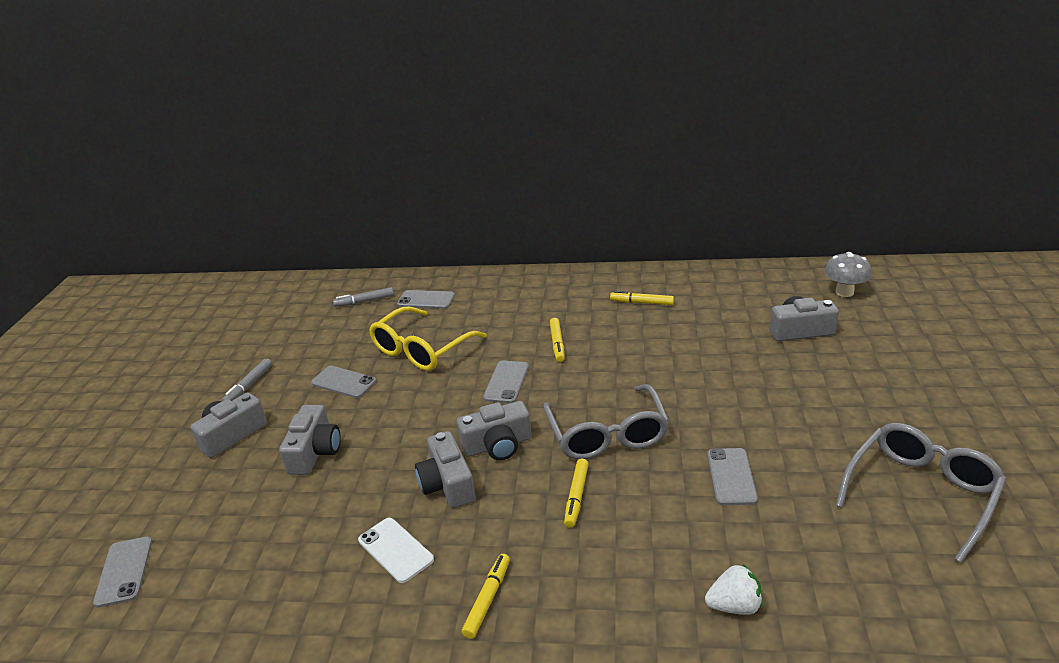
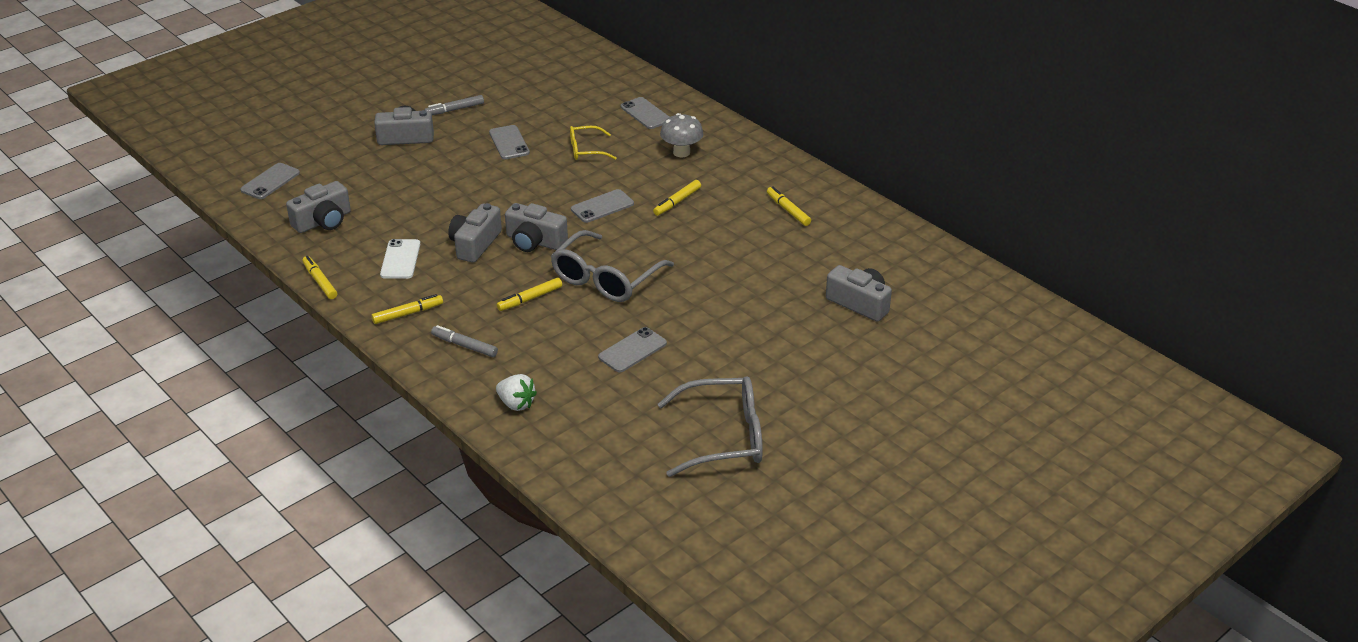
camera: 40 degrees right, 5 degrees up
grey camera [279,405,341,475] -> grey camera moved to [286,181,351,233]
grey marker [333,287,394,307] -> grey marker moved to [431,325,498,357]
yellow glasses [369,306,487,371] -> yellow glasses [570,126,617,160], size x0.56
grey mushroom [824,252,872,297] -> grey mushroom moved to [660,113,703,158]
none -> yellow marker [302,256,337,299]

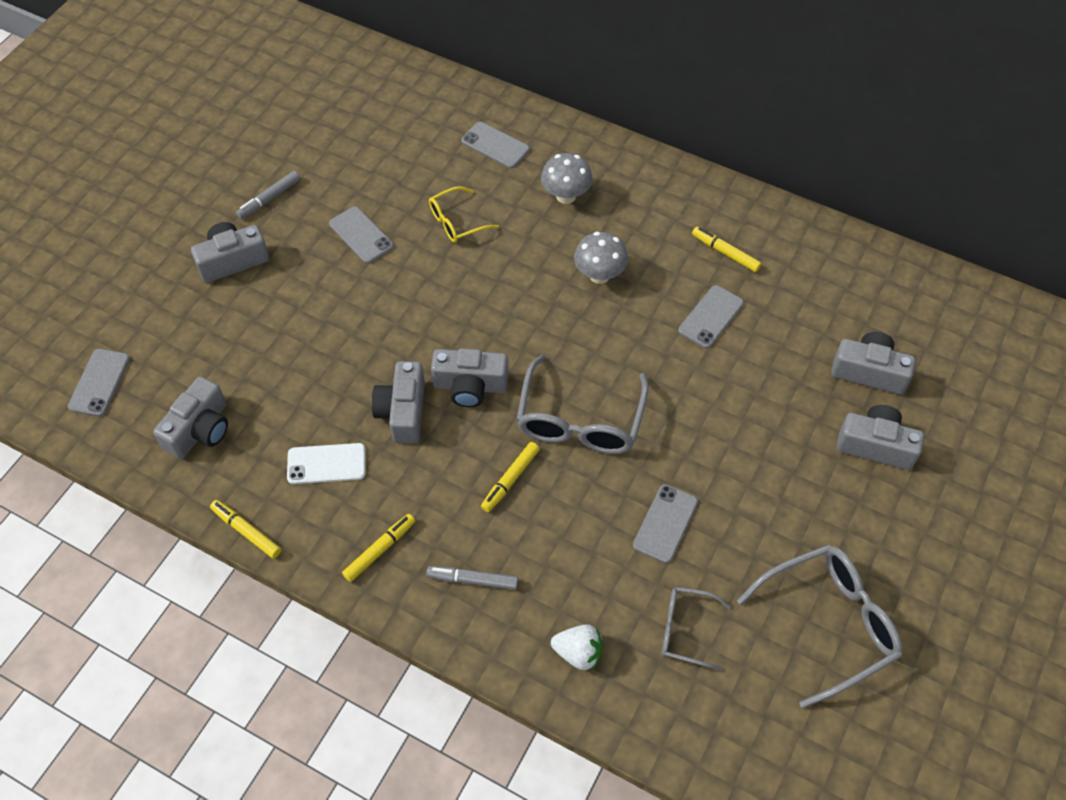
camera: 20 degrees left, 20 degrees up
white phone [380,239,420,279] -> white phone turned 75 degrees counterclockwise [287,443,366,484]
grey phone [571,189,634,223] -> grey phone moved to [678,285,744,348]
yellow marker [653,180,701,216] -> grey mushroom [574,232,628,284]
none -> grey glasses [662,587,731,671]
none -> grey camera [837,405,924,470]

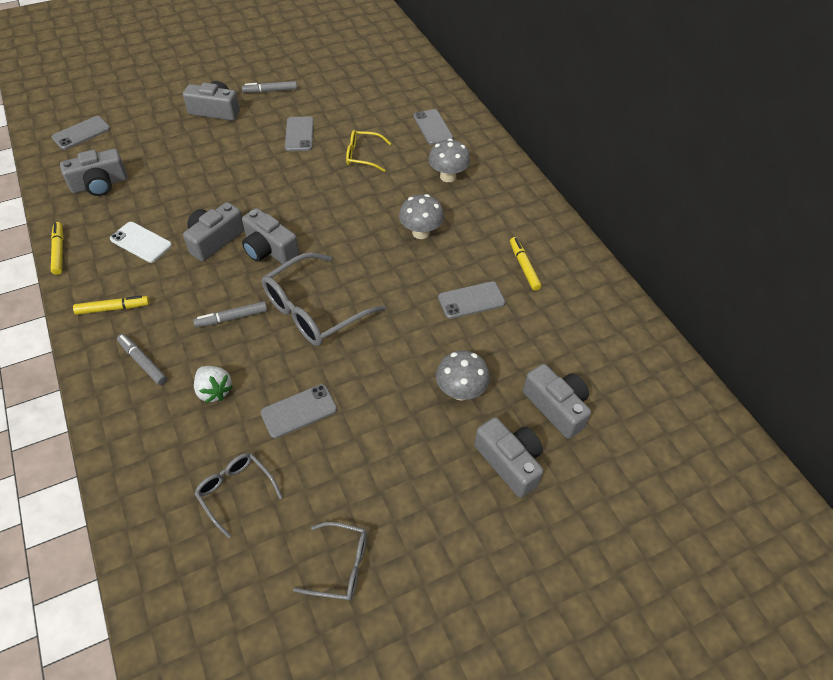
camera: 35 degrees right, 5 degrees down
yellow marker [481,442,540,512] -> grey marker [193,301,267,328]
white strawberry [551,624,603,670] -> white strawberry moved to [194,366,233,403]
grey glasses [737,545,902,708] -> grey glasses [293,522,367,601], size x0.56
none -> grey mushroom [436,350,490,400]

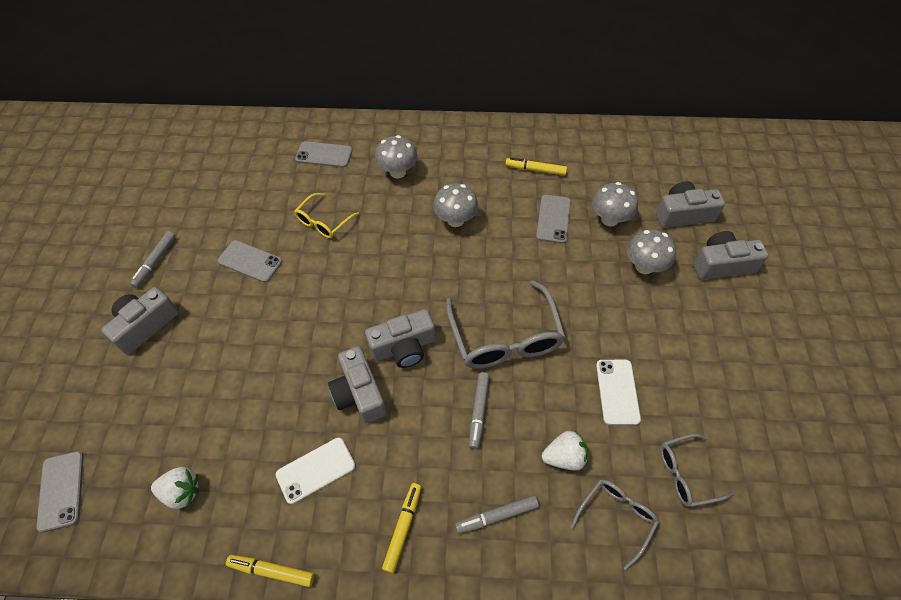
camera: 60 degrees left, 5 degrees up
grey camera [60,149,127,196] -> white strawberry [151,467,199,509]
grey phone [260,384,337,438] -> white phone [596,360,641,425]
grey glasses [293,522,367,601] -> grey glasses moved to [570,479,659,570]
none -> grey mushroom [592,182,638,226]

